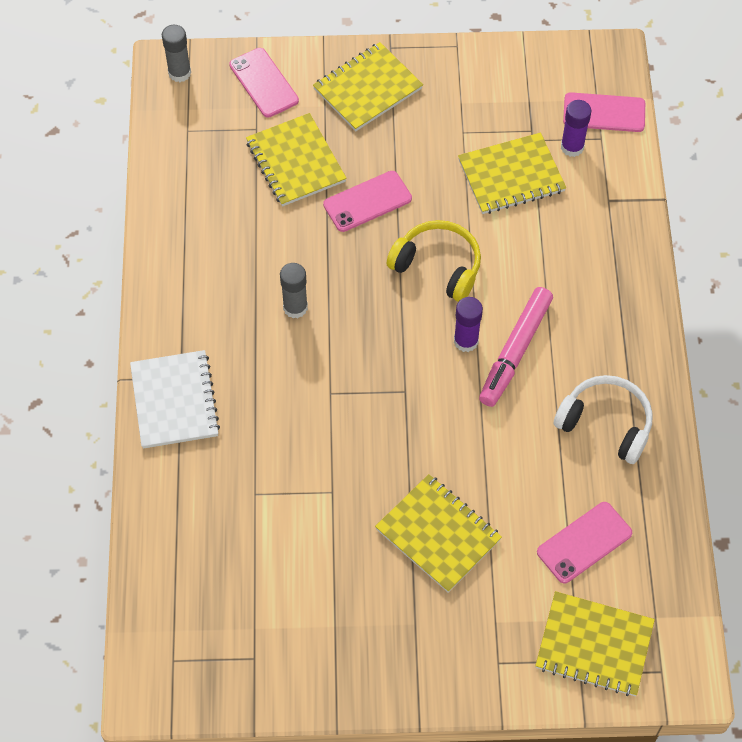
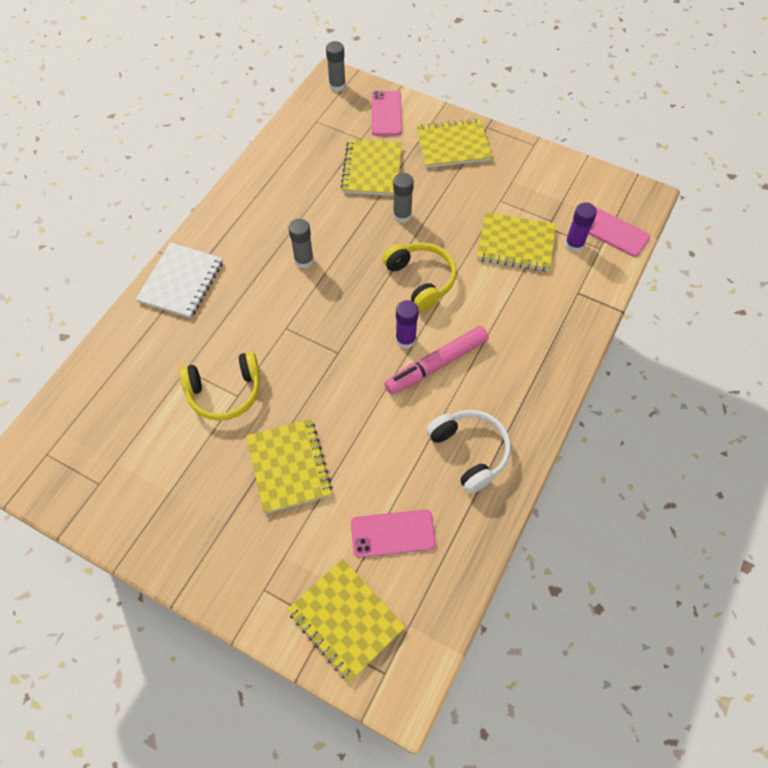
camera: 30 degrees right, 0 degrees up
pink phone [323,171,412,232] -> grey glue stick [393,173,414,223]
none -> yellow headphones [179,351,260,421]

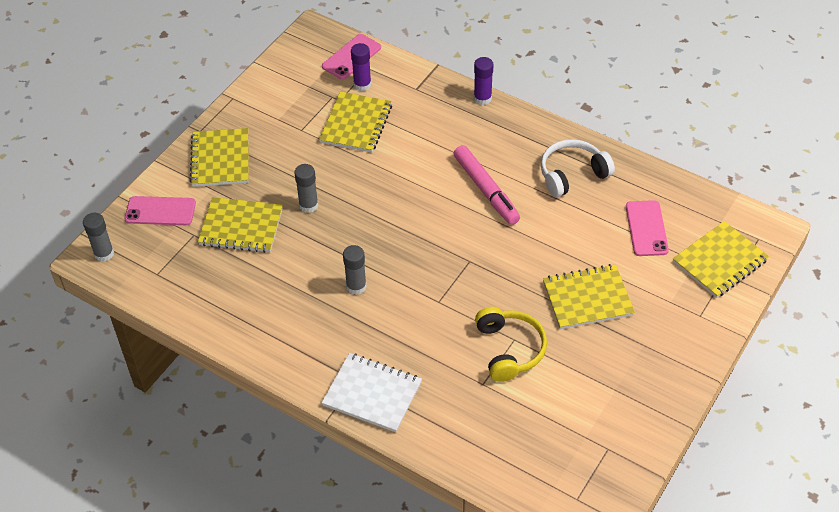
camera: 85 degrees left, 10 degrees down
yellow headphones [382,243,457,311] -> none
purple glue stick [395,300,419,349] -> purple glue stick moved to [474,57,493,105]

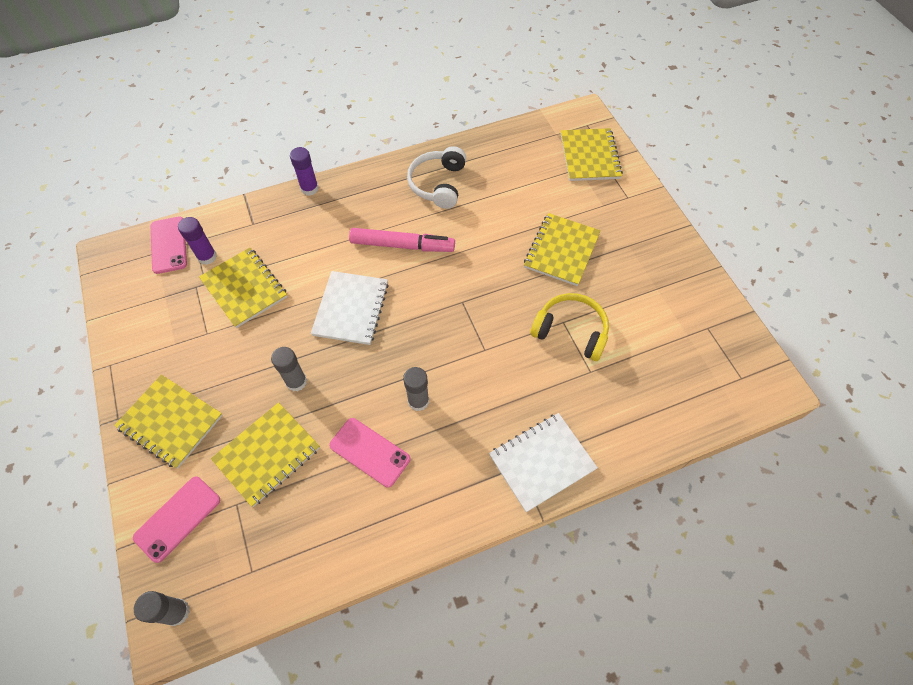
camera: 55 degrees left, 10 degrees up
pink phone [626,200,669,256] -> pink phone moved to [329,418,410,487]
none -> white notebook [311,271,389,345]

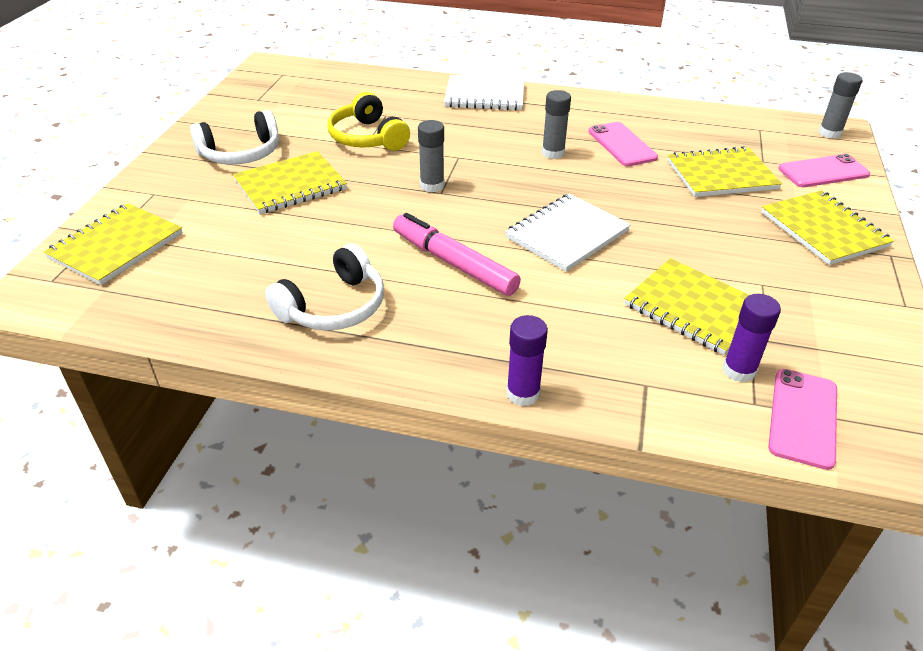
camera: 145 degrees left, 20 degrees down
yellow notebook [199,248,287,328] -> yellow notebook turned 45 degrees counterclockwise [624,258,749,355]
grey glue stick [271,347,307,392] -> grey glue stick moved to [418,120,445,192]
none -> white headphones [190,110,279,165]

